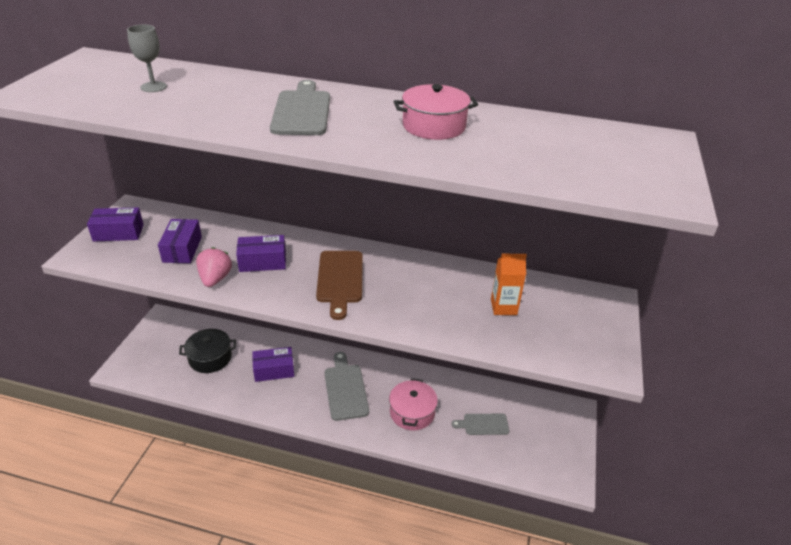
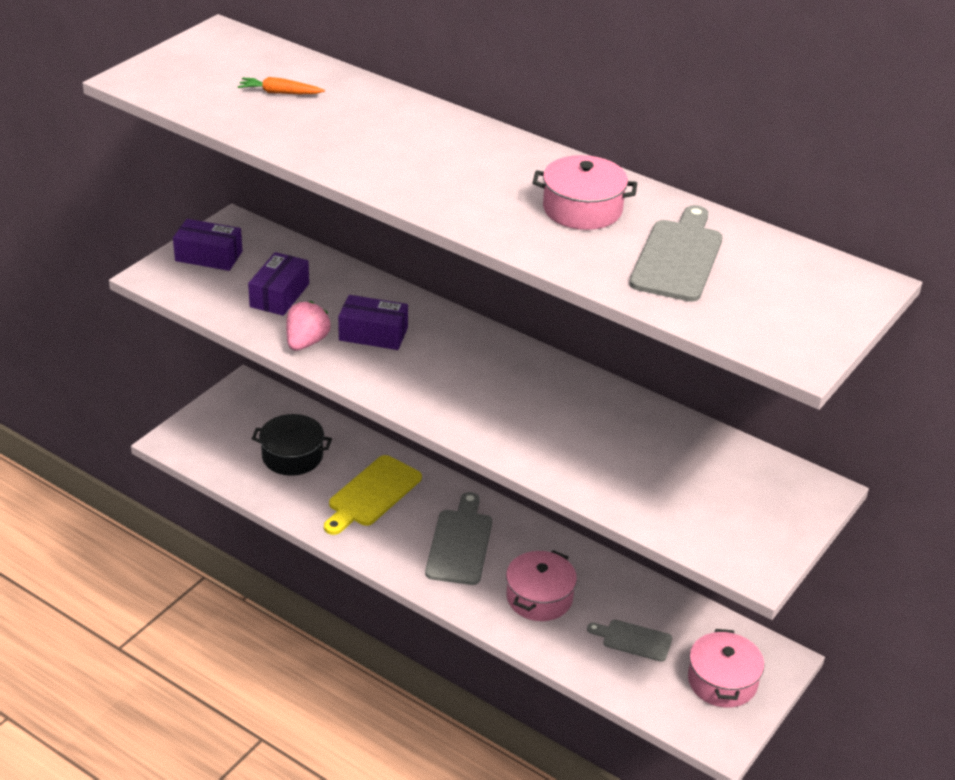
camera: 20 degrees right, 0 degrees up
grey goblet [127,24,167,92] -> orange carrot [238,77,325,94]
purple box [252,347,294,382] -> yellow cutting board [324,455,422,535]
grey cutting board [270,80,330,135] -> grey cutting board moved to [629,205,722,302]
brown cutting board [316,251,363,320] -> none
orange carton [491,254,527,315] -> none
none -> pink pot [688,629,764,708]

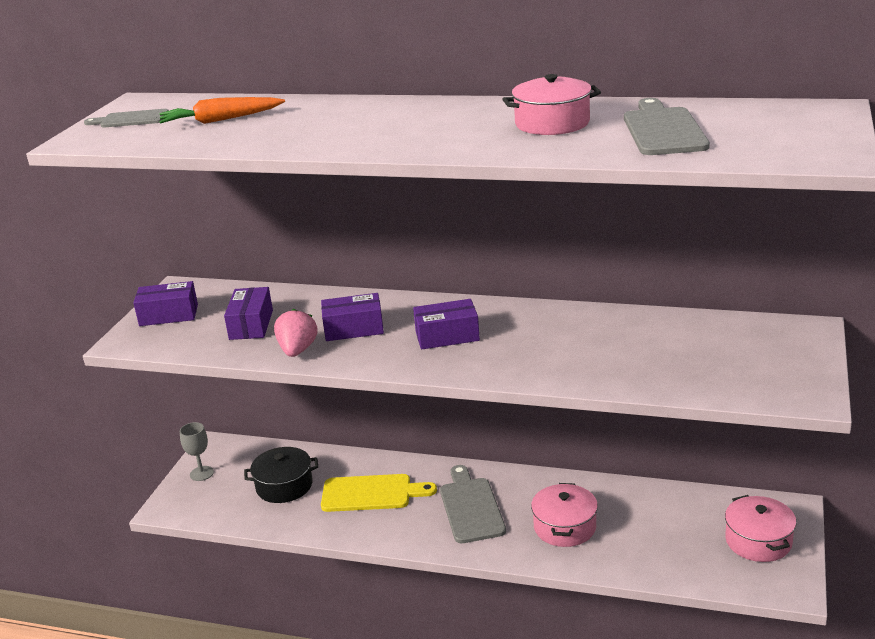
camera: 15 degrees left, 10 degrees down
orange carrot [238,77,325,94] -> orange carrot [159,97,285,124], size x1.52
yellow cutting board [324,455,422,535] -> yellow cutting board turned 105 degrees counterclockwise [321,474,437,512]
grey cutting board [587,620,672,662] -> grey cutting board moved to [84,109,169,127]
none -> grey goblet [180,422,214,481]
none -> purple box [413,299,480,350]

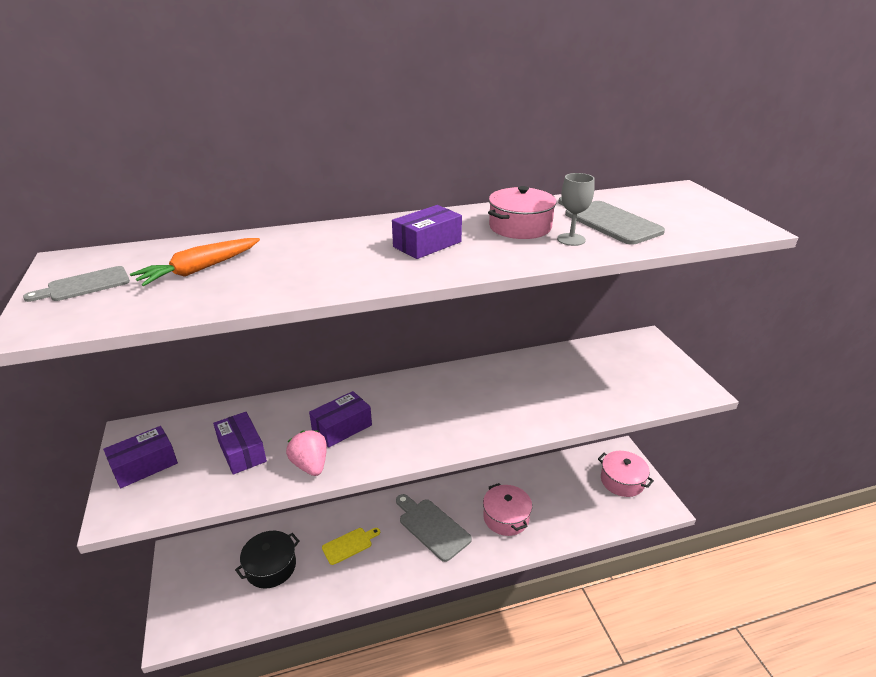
camera: 35 degrees left, 5 degrees up
grey goblet [180,422,214,481] -> grey goblet moved to [557,173,595,246]
yellow cutting board [321,474,437,512] -> yellow cutting board [322,528,380,565], size x0.63
purple box [413,299,480,350] -> purple box moved to [392,205,462,259]

